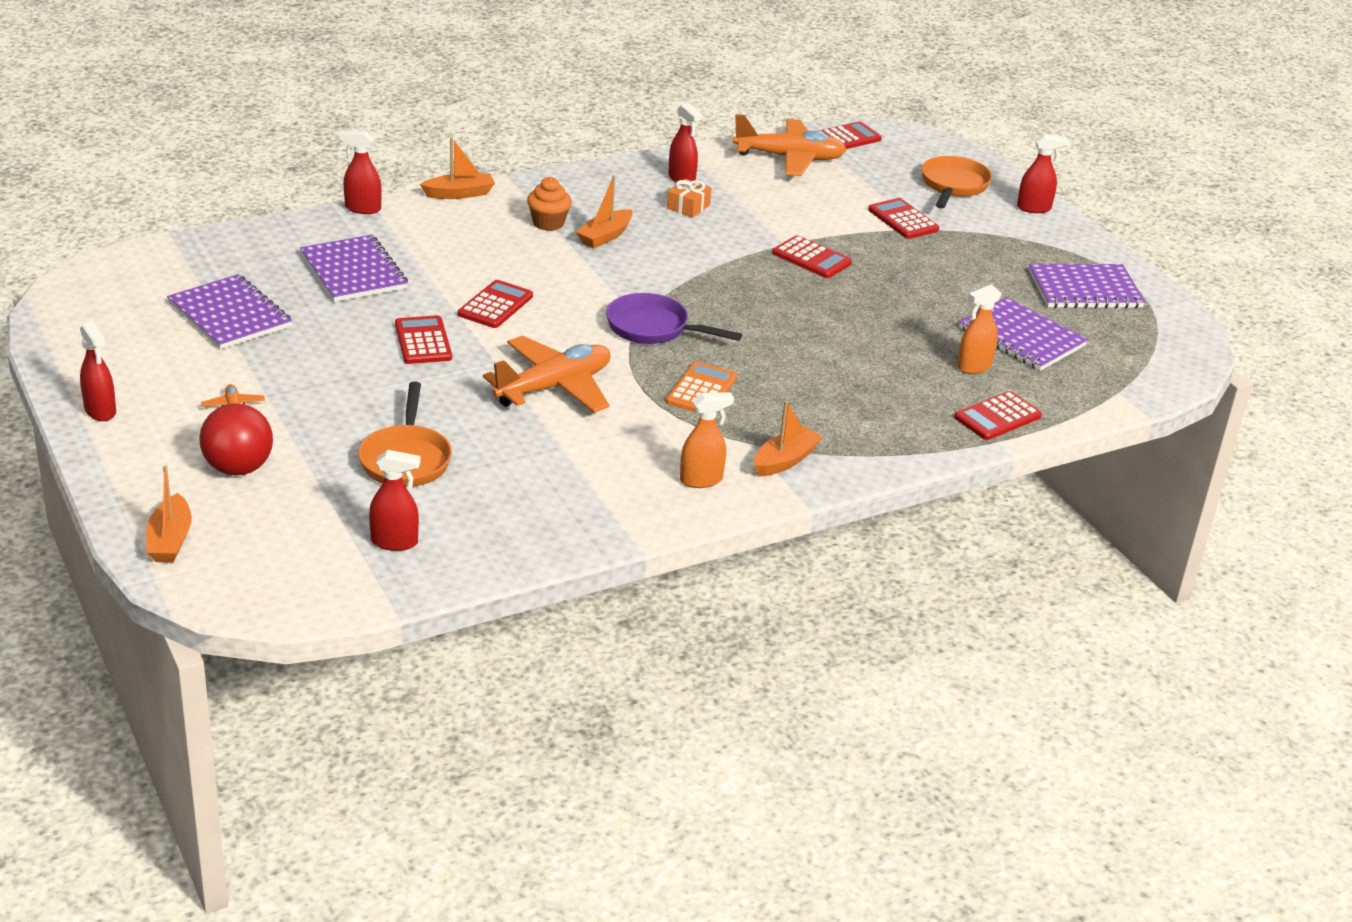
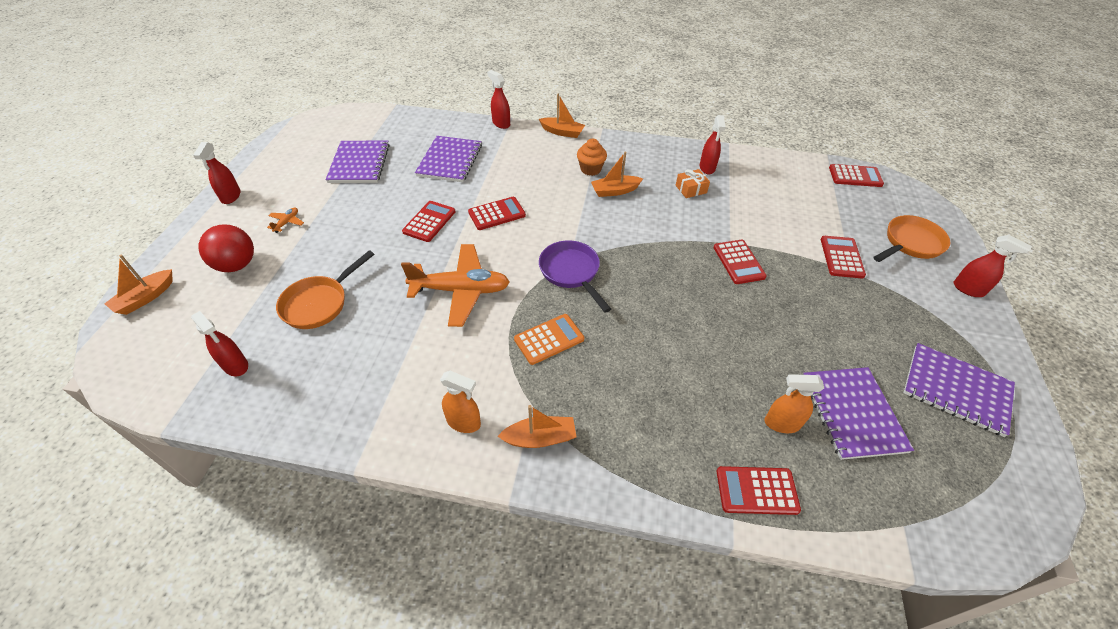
camera: 40 degrees right, 15 degrees up
orange plane [733,114,847,176] -> none

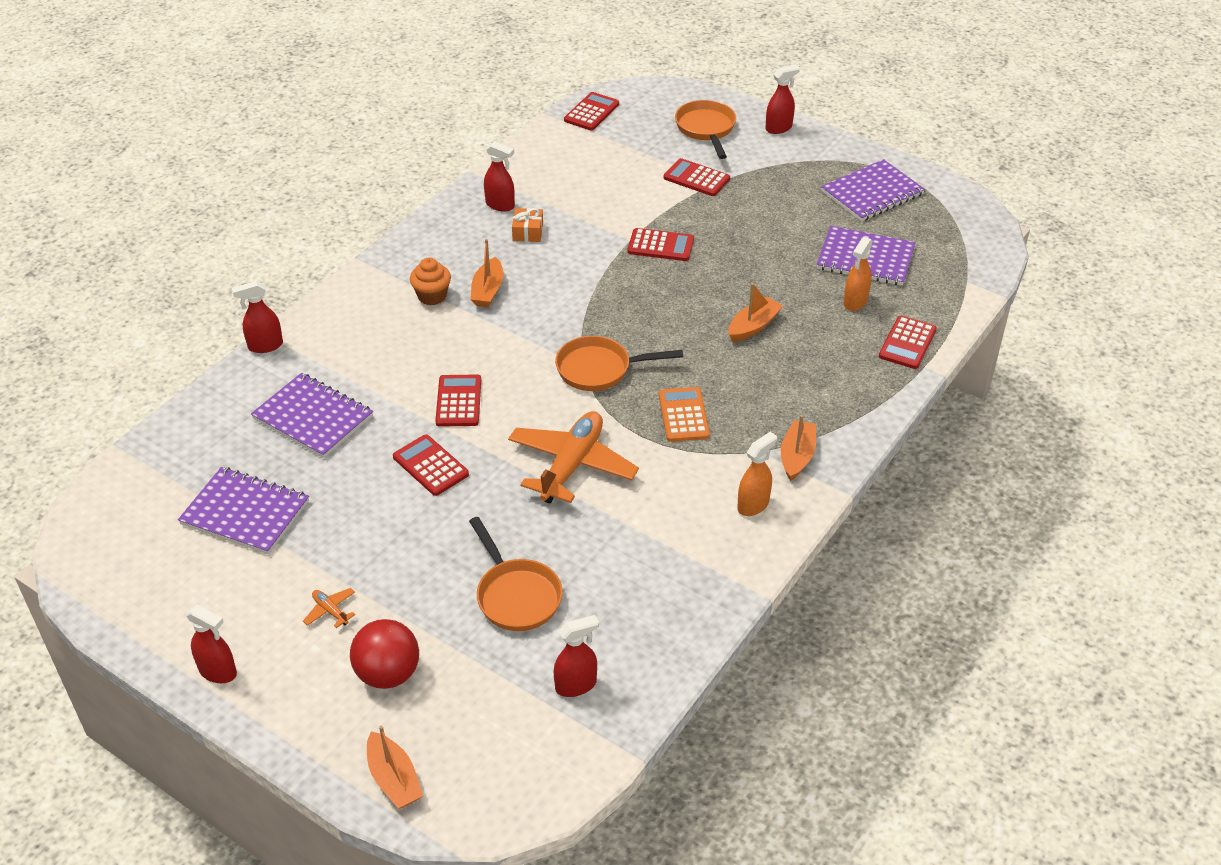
camera: 65 degrees left, 5 degrees down
orange boat [539,94,585,138] -> orange boat moved to [728,283,783,342]
purple pan [539,240,611,313] -> orange pan [555,336,683,391]

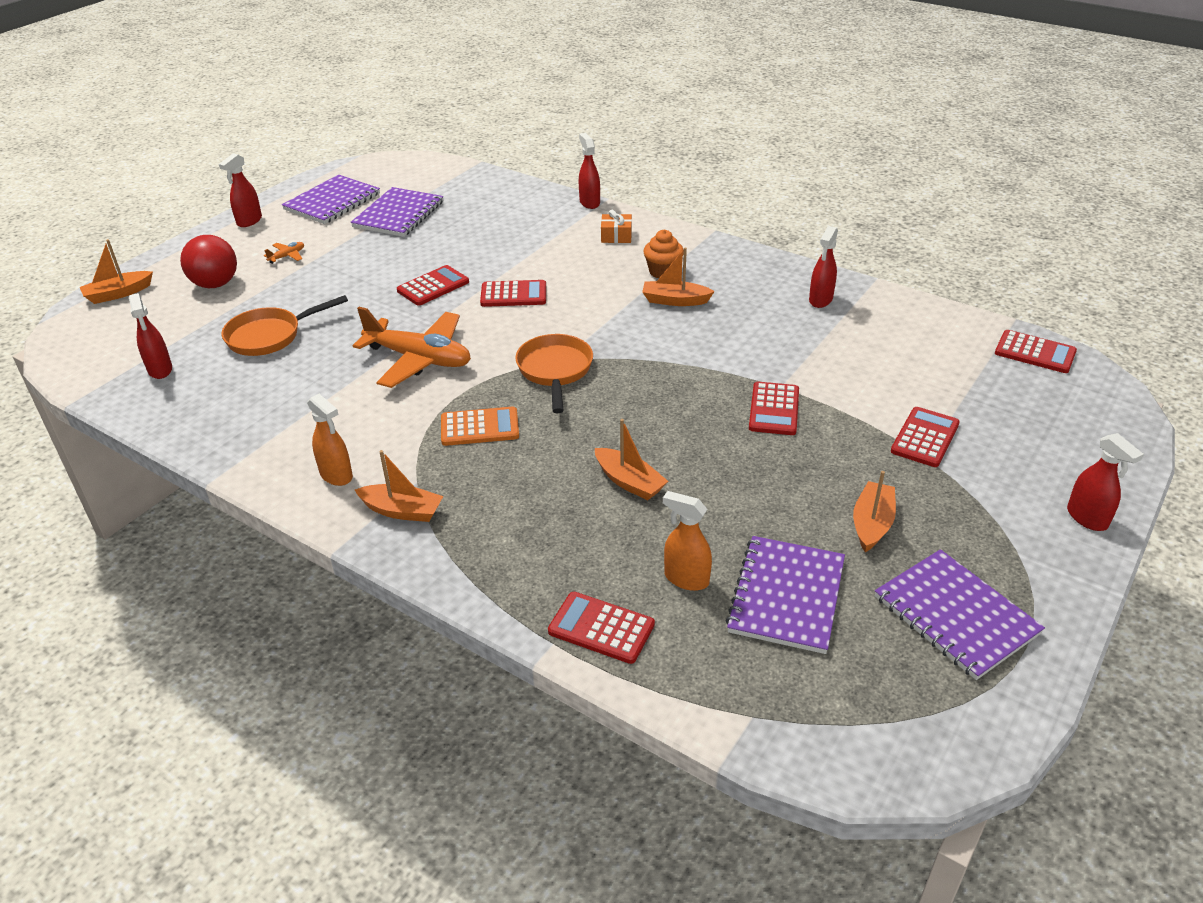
camera: 90 degrees right, 5 degrees down
purple notebook [251,373,373,458] -> purple notebook moved to [282,175,380,224]
orange gift [512,208,543,242] -> orange gift moved to [601,210,632,243]
orange pan [675,100,736,159] -> none
none -> orange boat [853,471,896,552]

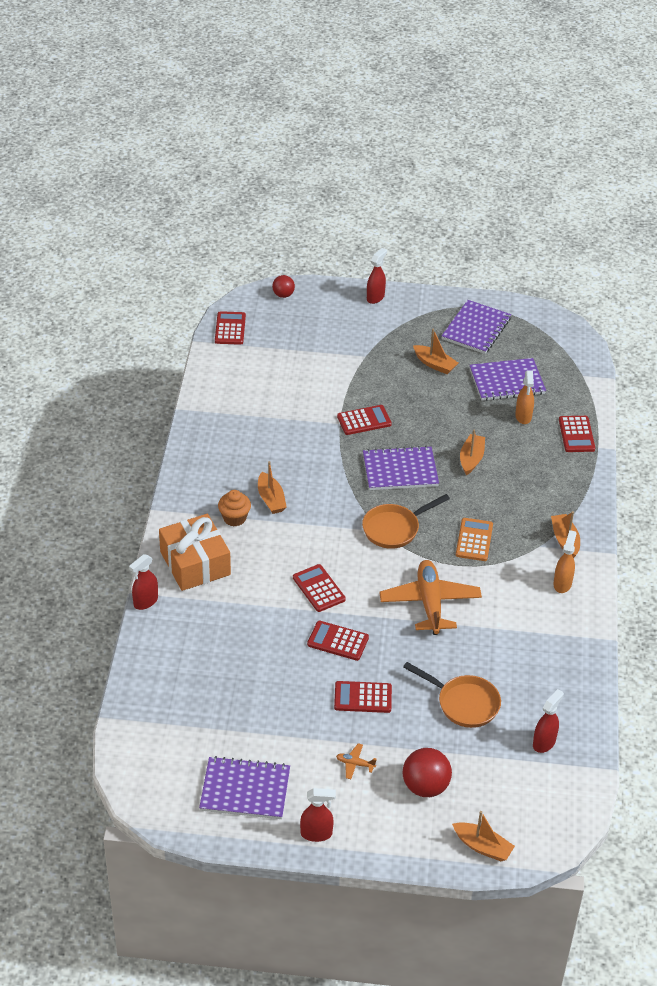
camera: 120 degrees left, 5 degrees up
purple notebook [351,187,443,237] -> purple notebook moved to [363,446,439,490]
orange calculator [441,406,519,446] -> orange calculator turned 45 degrees clockwise [456,518,493,561]
orange gift [601,210,632,243] -> orange gift [159,514,231,591], size x2.20
red spray bottle [809,226,838,308] -> none
orange boat [853,471,896,552] -> orange boat turned 135 degrees counterclockwise [413,329,458,374]
red calculator [891,407,960,467] -> red calculator moved to [334,681,392,713]
none -> red ball [272,275,295,298]

